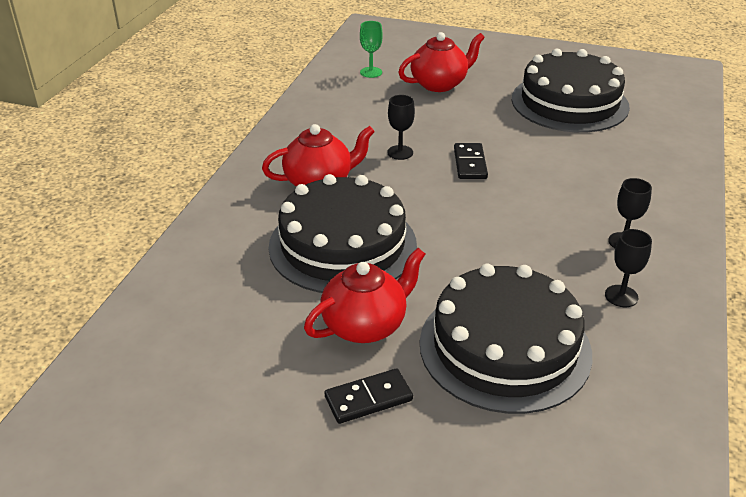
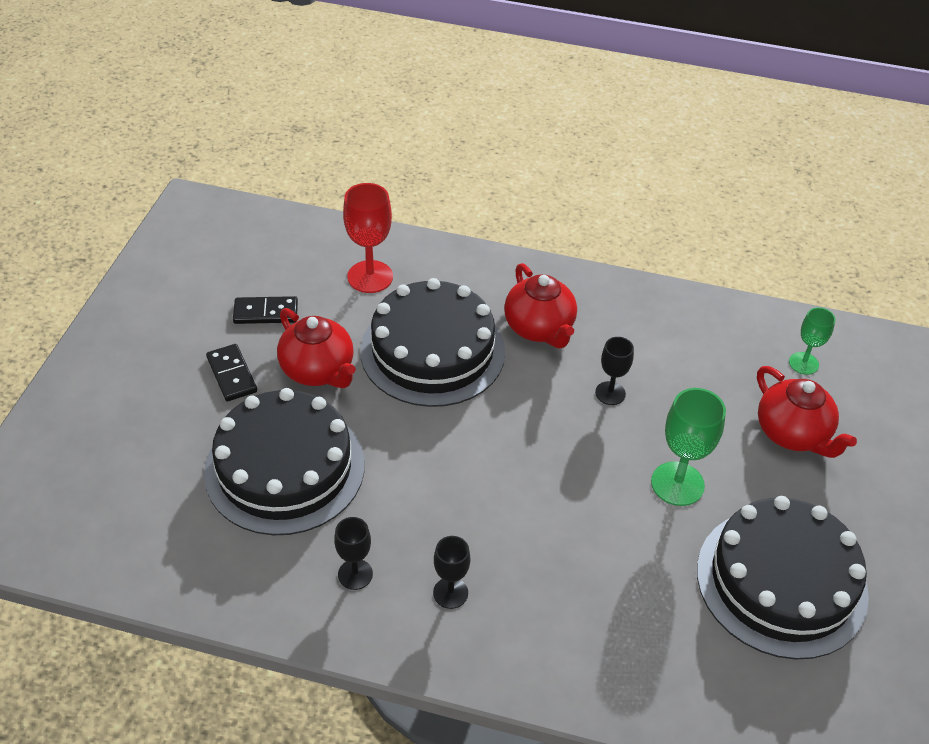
camera: 85 degrees right, 10 degrees up
black domino [454,143,488,179] -> black domino moved to [233,296,298,324]
none -> red goblet [343,183,393,293]
none -> green goblet [651,388,726,506]

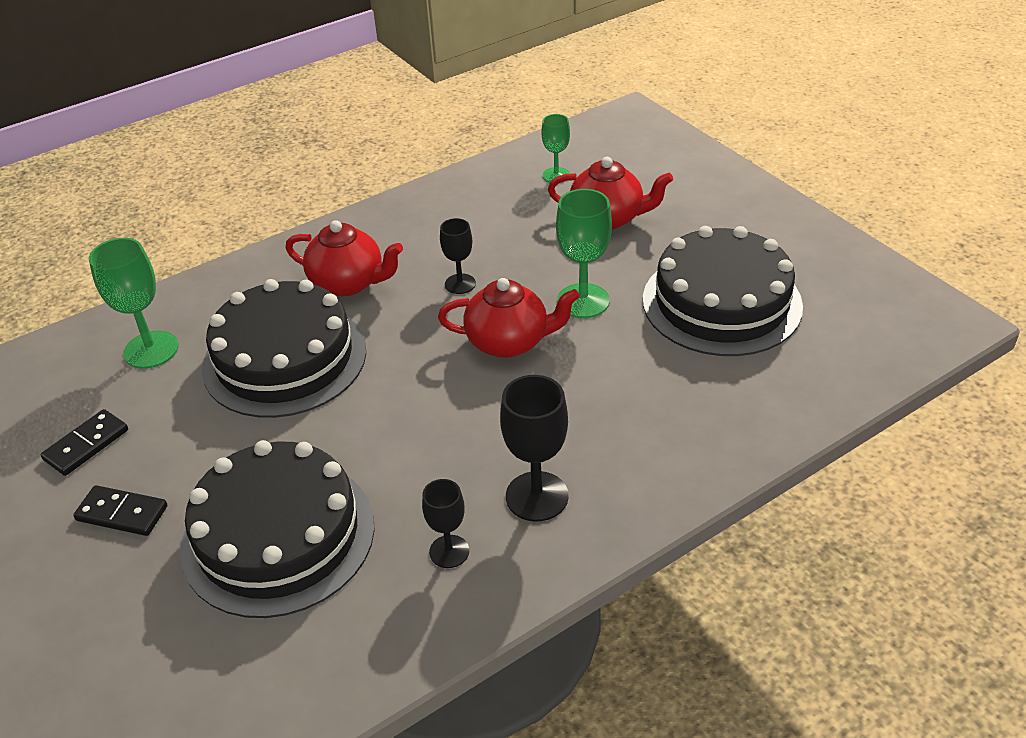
camera: 45 degrees left, 5 degrees down
red teapot [277,308,356,388] -> red teapot moved to [438,278,580,358]
red goblet [343,183,393,293] -> green goblet [89,238,178,369]
black goblet [433,536,470,609] -> black goblet [500,375,568,522], size x1.64

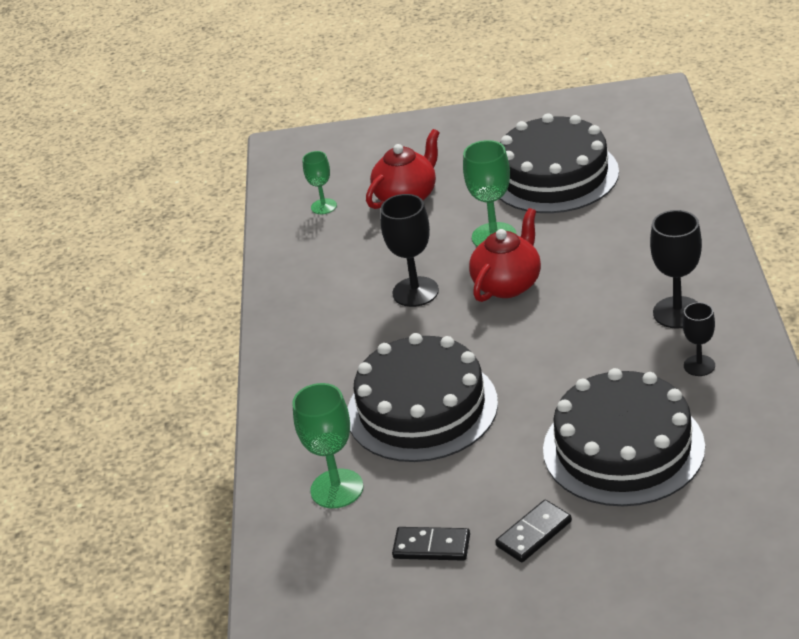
camera: 55 degrees left, 5 degrees down
black domino [41,409,128,476] -> black domino turned 60 degrees counterclockwise [392,527,470,561]
red teapot [285,220,403,296] -> none
black goblet [440,218,476,294] -> black goblet [380,194,439,307], size x1.64

